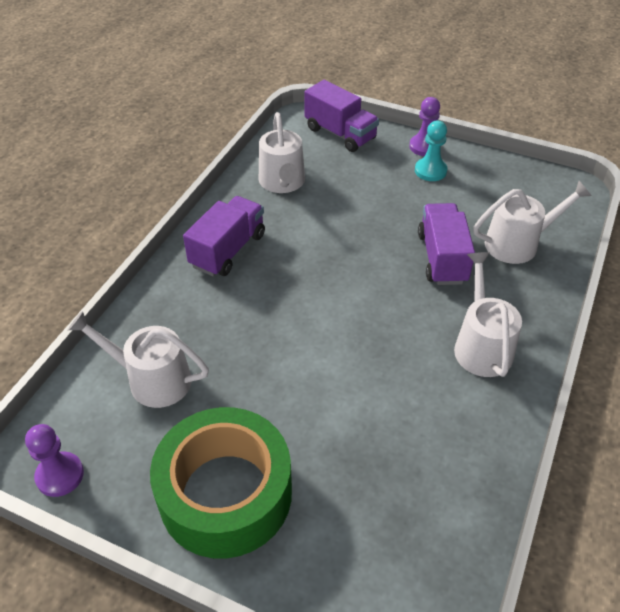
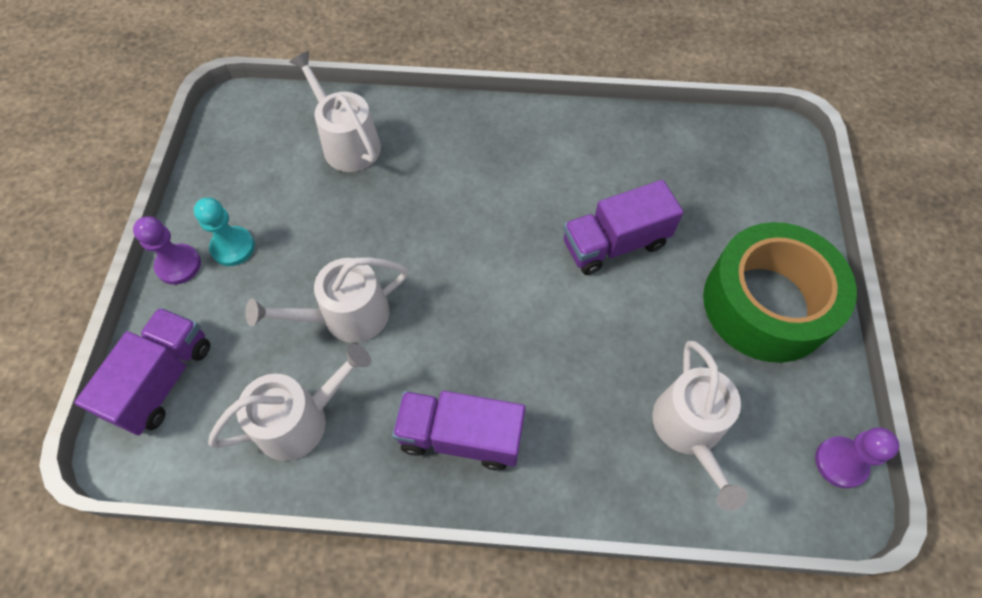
camera: 110 degrees left, 15 degrees up
purple truck [418,203,475,285] -> purple truck moved to [563,180,684,275]
white watering can [454,252,522,377] -> white watering can moved to [245,257,408,343]

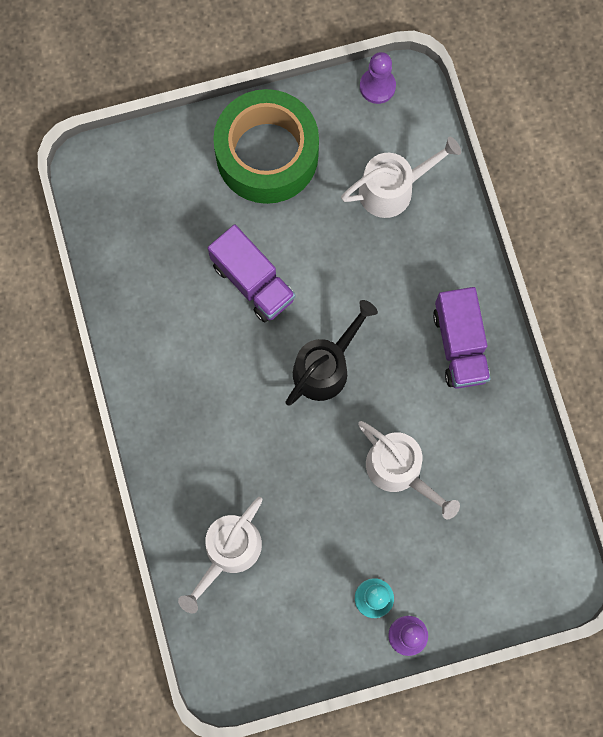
camera: 110 degrees left, 15 degrees up
purple truck [74,307,210,435] -> none
white watering can [208,343,371,461] -> none
none -> black watering can [285,300,378,406]

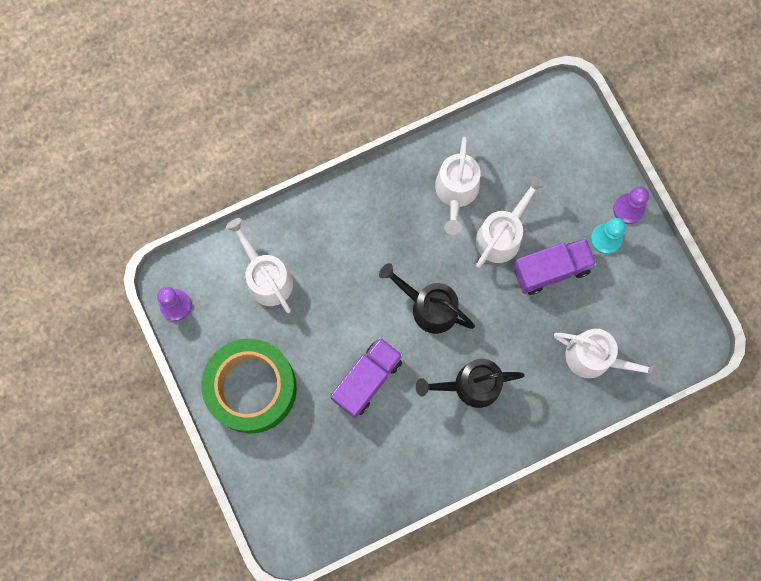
camera: 100 degrees left, 0 degrees up
purple truck [433,287,491,389] -> purple truck moved to [513,238,597,295]
none -> black watering can [416,359,525,408]
none -> white watering can [435,137,481,235]

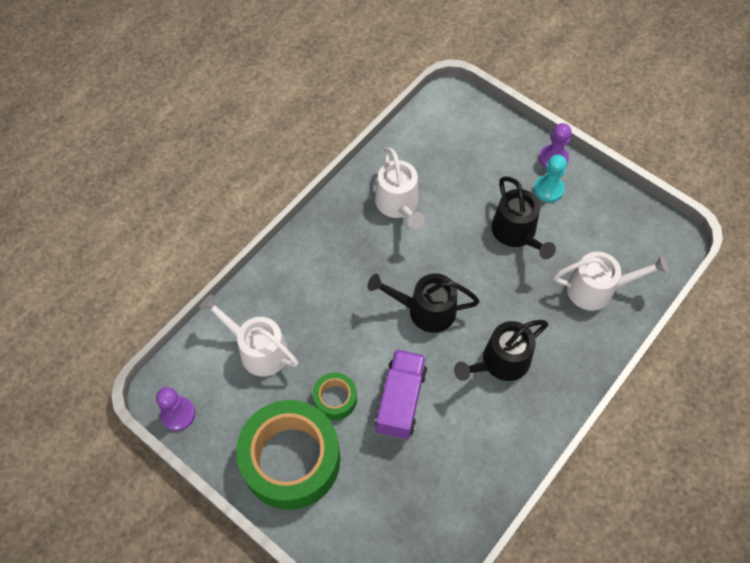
camera: 25 degrees left, 15 degrees down
white watering can [476,176,545,268] -> none
purple truck [513,238,597,295] -> black watering can [491,176,556,259]
none -> green tape [313,373,357,420]

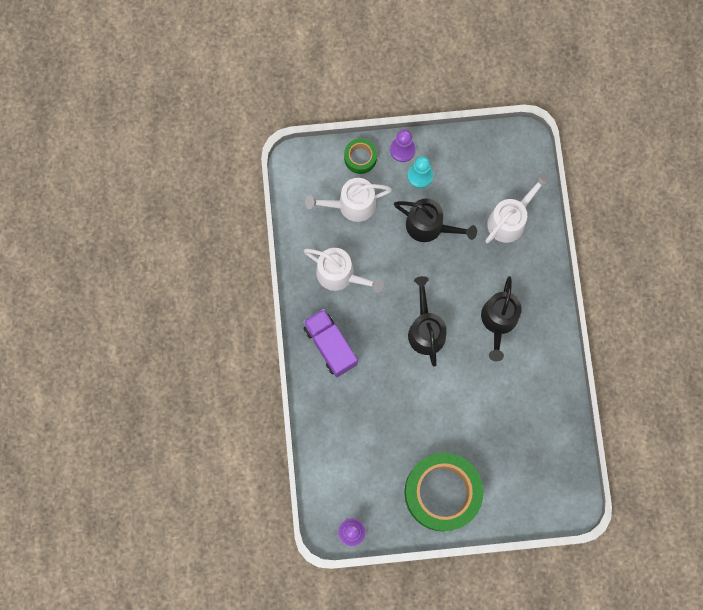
camera: 45 degrees left, 15 degrees up
white watering can [199,294,298,376] -> white watering can moved to [305,178,392,222]
green tape [313,373,357,420] -> green tape moved to [344,138,377,174]
black watering can [368,273,480,333] -> black watering can turned 120 degrees clockwise [408,276,447,367]
purple truck [375,349,427,439] -> purple truck moved to [303,309,358,377]

